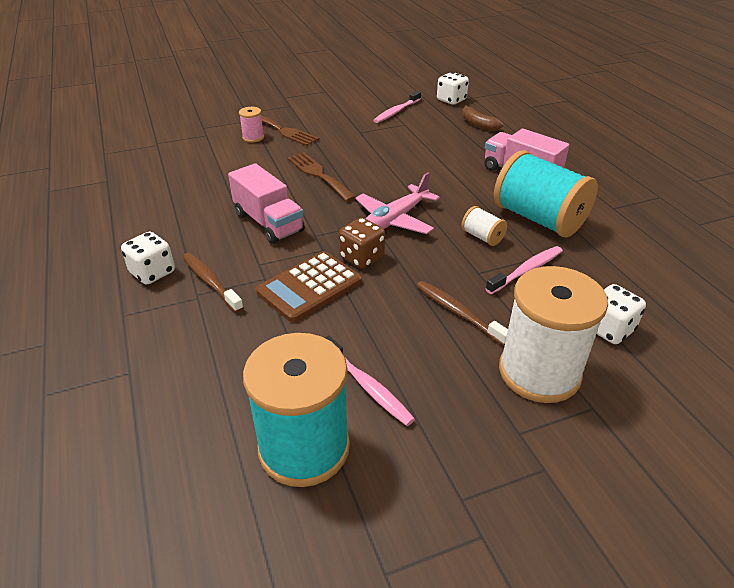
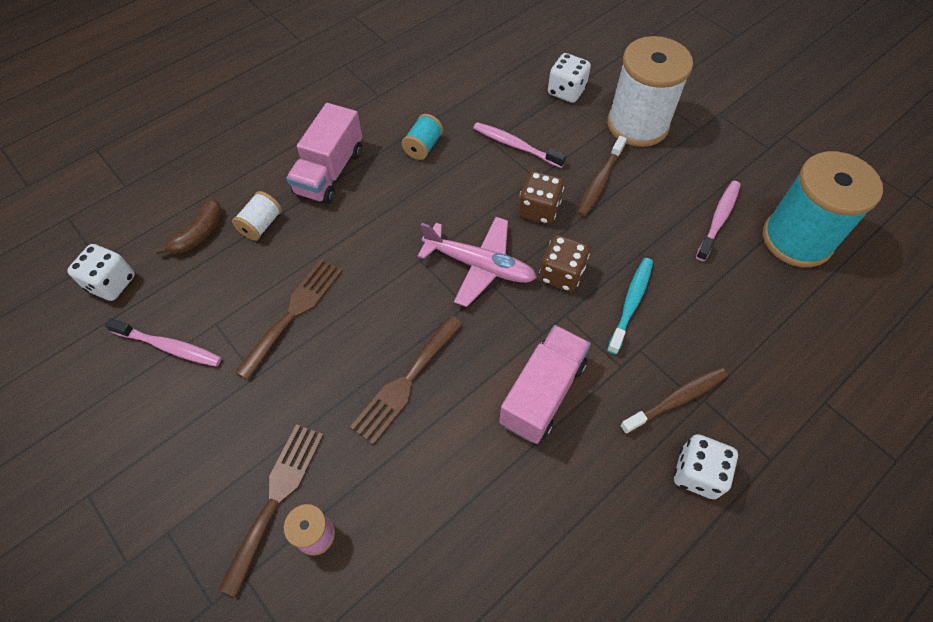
camera: 110 degrees left, 20 degrees up
brown toothbrush [183,253,244,313] -> brown toothbrush turned 150 degrees counterclockwise [620,367,728,435]
brown calculator [256,251,362,323] -> turquoise toothbrush [607,258,653,355]
white spool [461,206,507,246] -> white spool moved to [232,191,282,241]
turquoise spool [494,150,598,237] -> turquoise spool [402,114,443,160], size x0.44
none -> brown fork [235,259,343,380]
none -> brown dice [519,171,564,224]

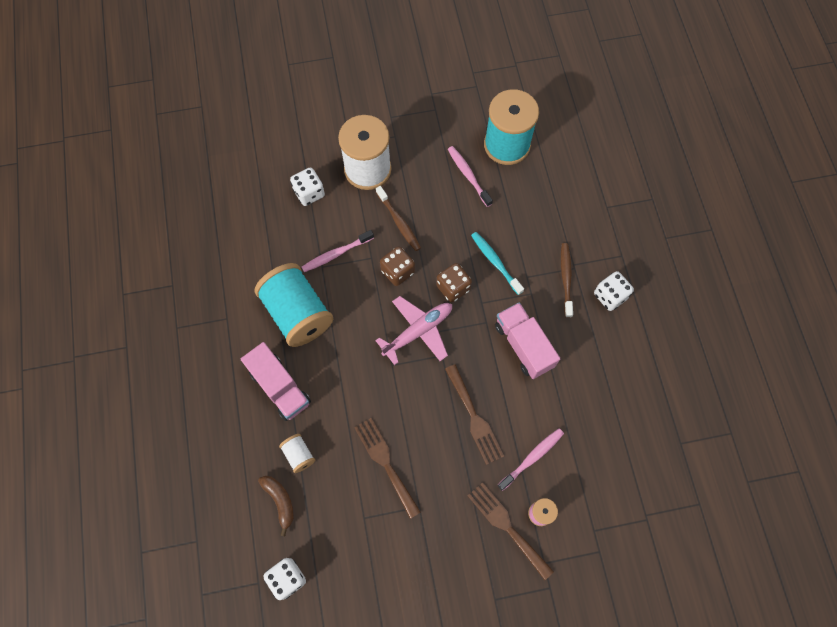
camera: 60 degrees left, 10 degrees up
pink toothbrush [105,318,221,367] -> pink toothbrush moved to [497,428,564,491]
turquoise spool [402,114,443,160] -> turquoise spool [255,263,333,347], size x2.26

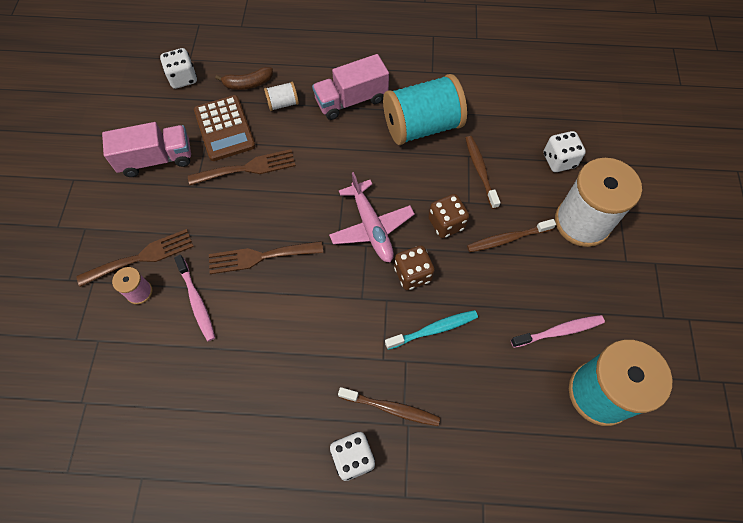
camera: 105 degrees right, 5 degrees down
pink toothbrush [302,230,374,272] -> brown toothbrush [465,136,500,209]
pink truck [495,302,560,379] -> pink truck moved to [102,122,191,177]
none -> brown calculator [194,95,256,161]

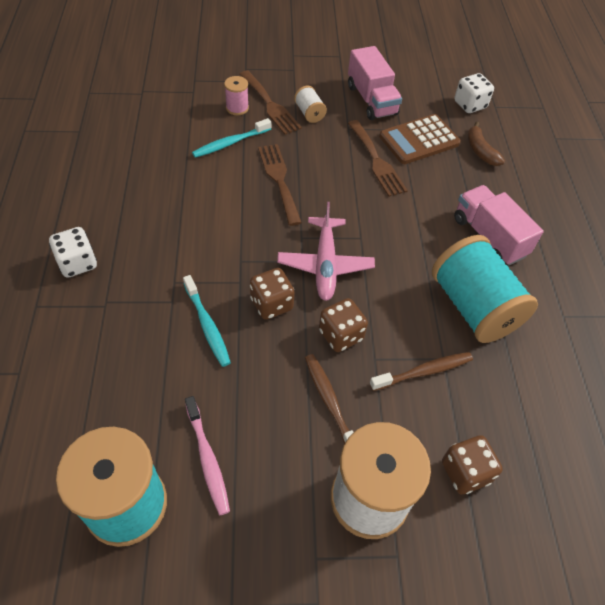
camera: 80 degrees right, 10 degrees down
pink toothbrush [174,255,215,341] -> turquoise toothbrush [192,118,271,158]
white spool [264,82,299,111] -> white spool moved to [294,86,327,123]
pink plane [329,172,415,262] -> pink plane turned 60 degrees counterclockwise [277,202,375,301]
brown toothbrush [338,387,440,426] -> none
white dice [544,131,586,172] -> brown dice [442,435,503,495]

